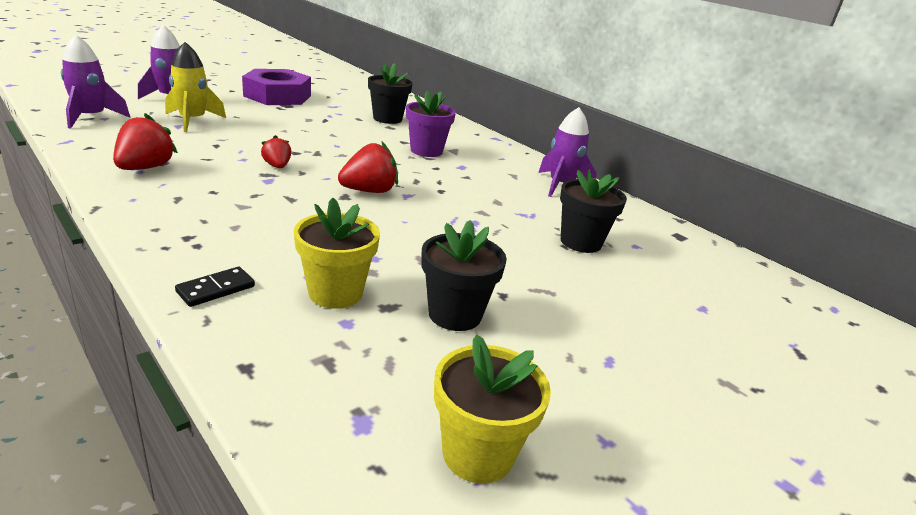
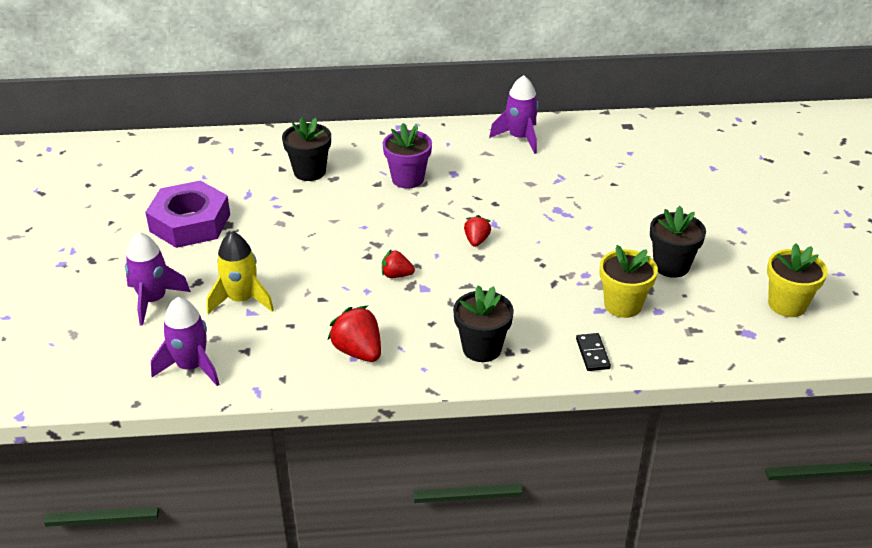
camera: 50 degrees left, 10 degrees up
red strawberry [338,142,398,193] -> red strawberry [464,215,491,247], size x0.61
black flower pot [560,169,627,253] -> black flower pot moved to [453,285,514,362]

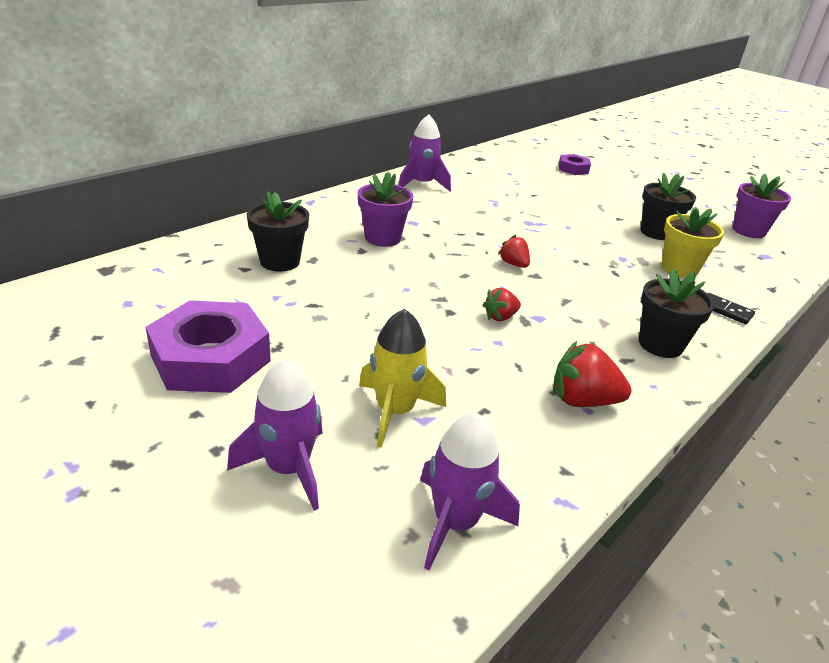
camera: 45 degrees left, 5 degrees down
yellow flower pot [767,243,828,317] -> purple flower pot [733,174,791,238]
none -> purple nut [558,154,591,175]

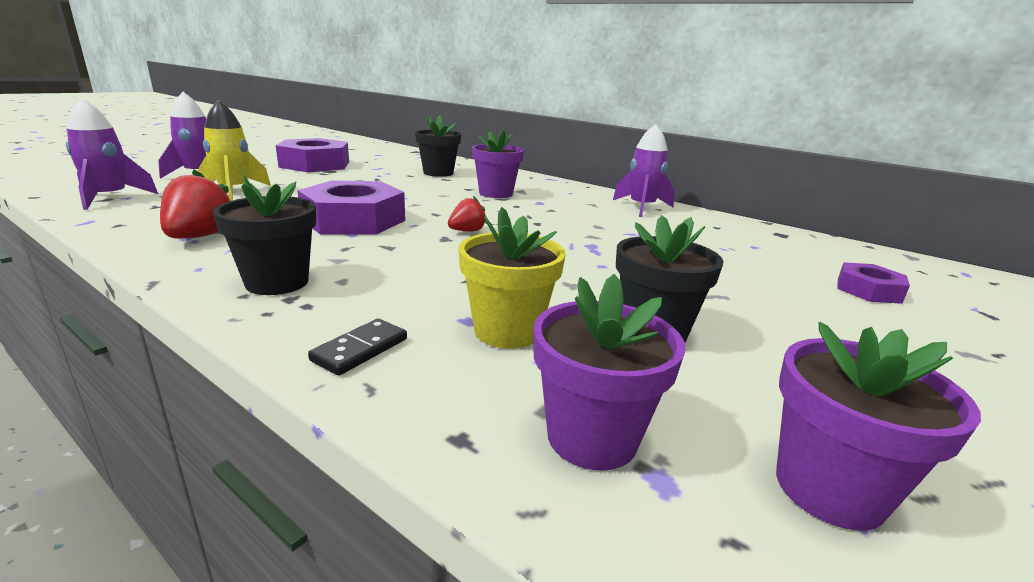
camera: 85 degrees right, 10 degrees down
red strawberry [483,288,521,321] -> purple nut [297,180,405,235]
none -> purple flower pot [533,274,685,471]

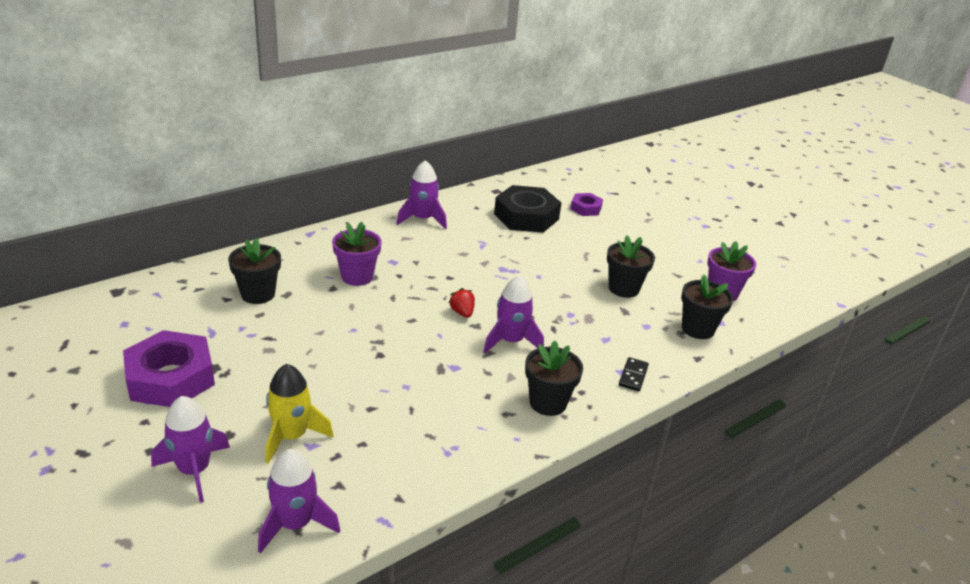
camera: 75 degrees left, 10 degrees up
red strawberry [160,169,230,239] -> none
purple nut [297,180,405,235] -> none
black domino [308,319,407,376] -> black domino turned 60 degrees clockwise [619,357,649,391]
yellow flower pot [458,207,566,349] -> none
purple flower pot [533,274,685,471] -> black flower pot [681,274,733,339]
none -> purple rocket [483,275,544,353]
none -> black nut [494,185,561,233]

